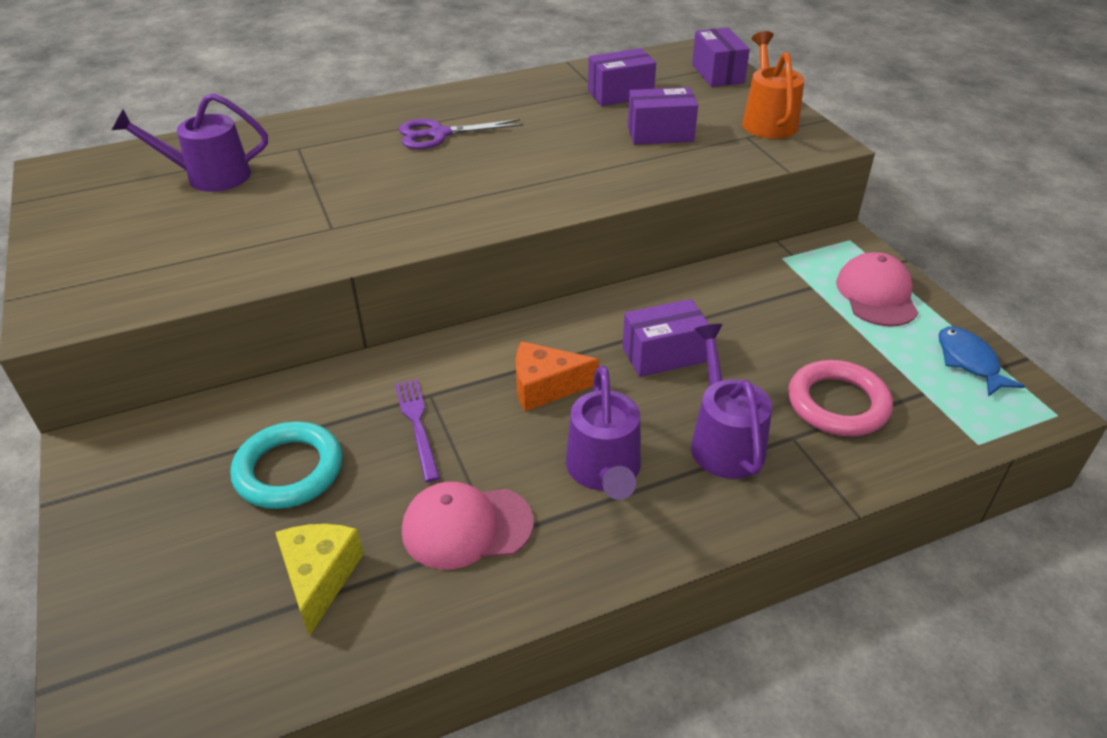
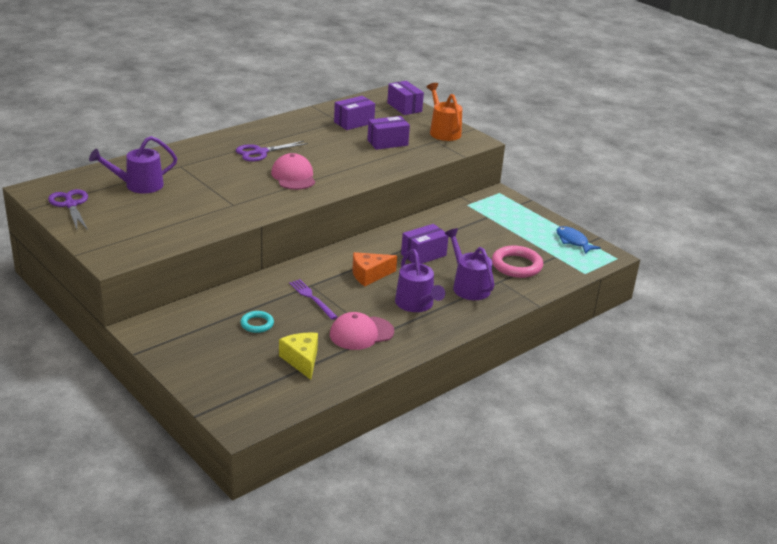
camera: 20 degrees left, 10 degrees down
turquoise ring [230,422,342,509] -> turquoise ring [241,311,274,333], size x0.58
pink cap [836,252,918,327] -> pink cap moved to [271,153,315,190]
none -> purple scissors [48,189,88,230]

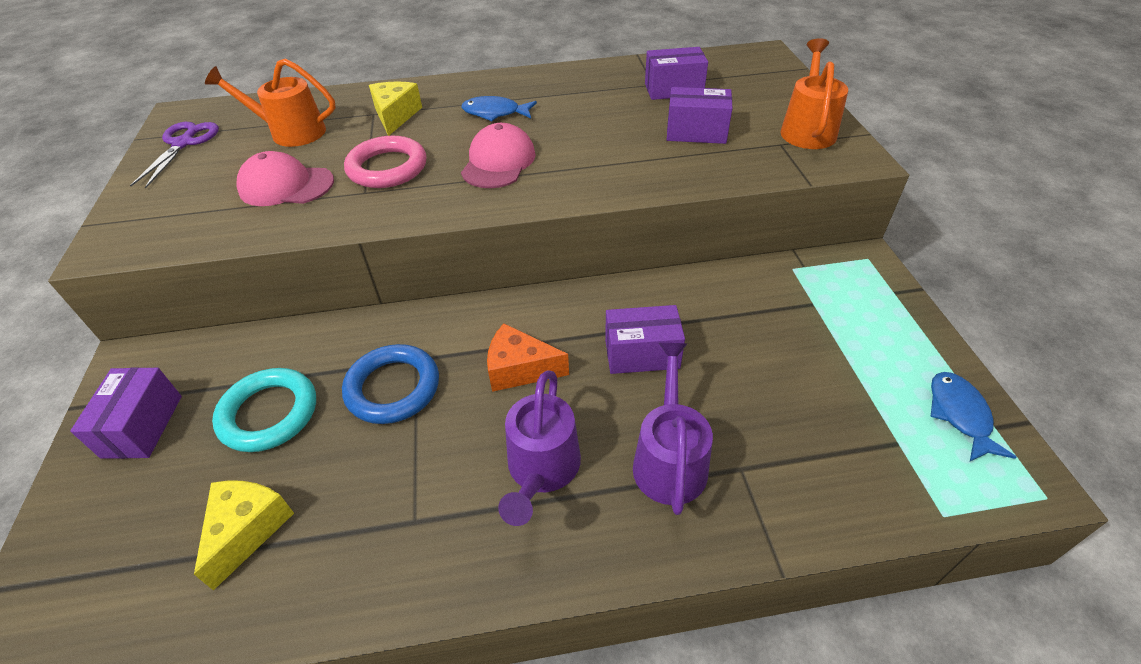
camera: 35 degrees right, 15 degrees up
purple watering can [89,136,177,193] -> orange watering can [205,58,336,147]
purple scissors [236,141,308,162] -> blue fish [462,96,537,121]
turquoise ring [241,311,274,333] -> turquoise ring [212,368,316,452], size x1.74
purple fork [289,279,337,320] -> blue ring [342,344,439,424]
pink cap [330,312,394,350] -> pink cap moved to [236,151,334,206]
purple box [387,81,424,115] -> purple box moved to [70,367,182,459]
pink ring [492,245,543,278] -> pink ring moved to [344,136,427,188]
none -> yellow cheese [369,82,422,136]

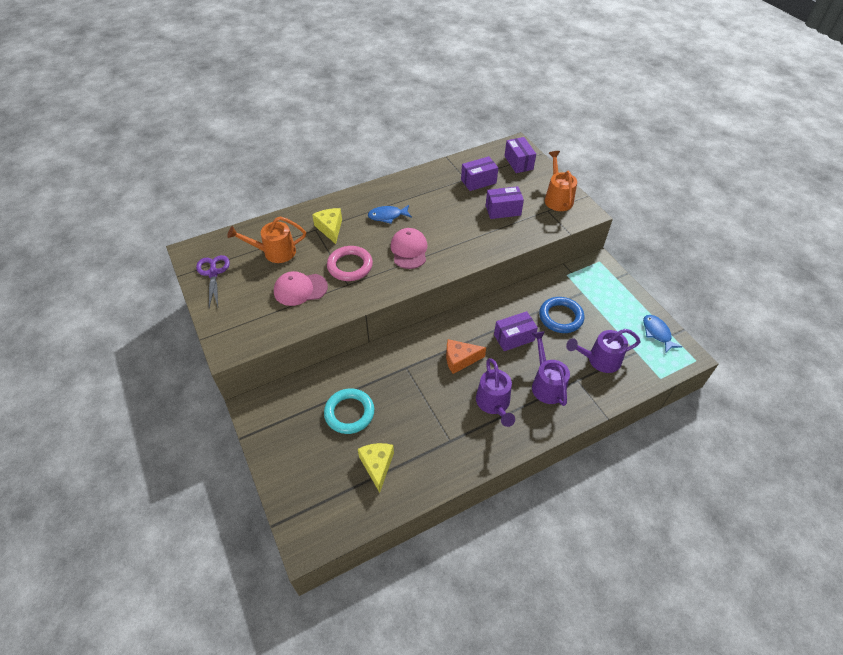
camera: 20 degrees left, 5 degrees up
purple box [70,367,182,459] -> purple box moved to [505,137,536,173]
blue ring [342,344,439,424] -> blue ring moved to [539,297,584,333]
none -> purple watering can [566,329,640,373]

